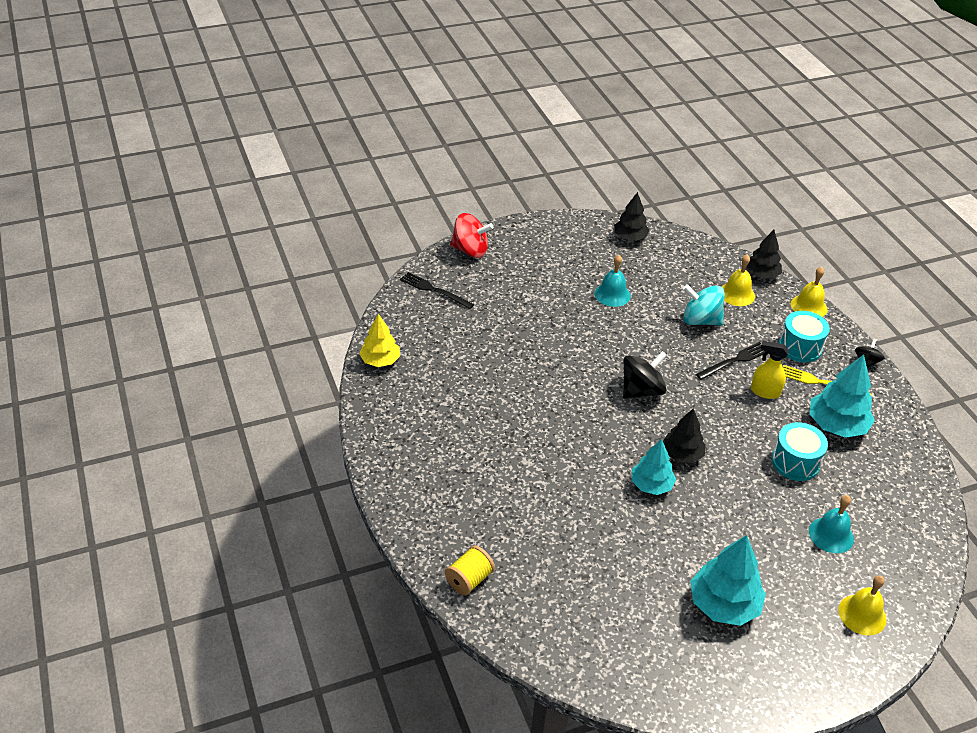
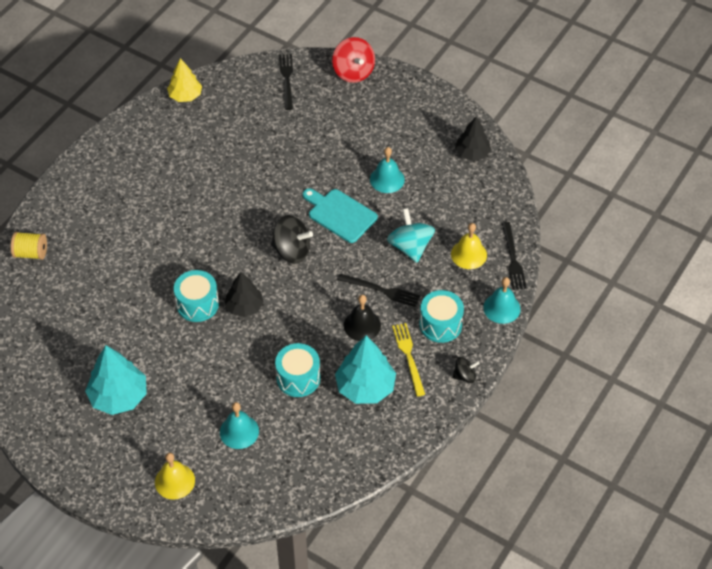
camera: 55 degrees right, 10 degrees up
turquoise tree [632,439,676,495] -> turquoise drum [174,270,219,322]
black tree [747,230,782,278] -> black fork [502,222,527,290]
yellow spray bottle [751,341,789,399] -> black bell [344,295,381,341]
yellow bell [791,267,827,317] -> turquoise bell [483,277,521,324]
none -> turquoise cutting board [302,188,378,243]

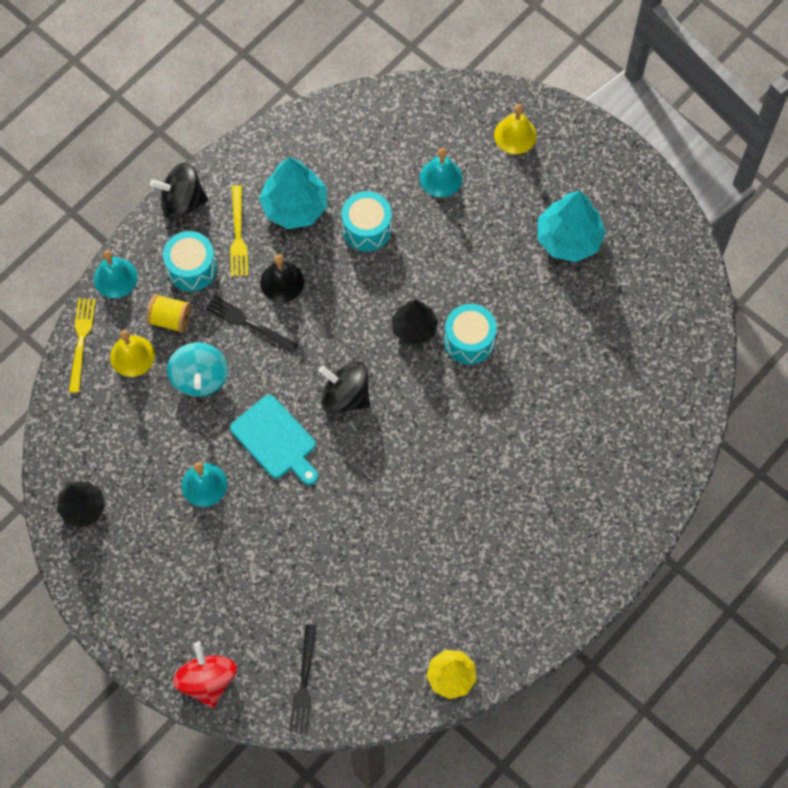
camera: 170 degrees left, 15 degrees up
yellow spool [11,232,47,260] -> yellow spool moved to [147,294,191,333]
black spinning top [452,357,480,383] -> black spinning top [150,163,208,220], size x1.78
black fork [502,222,527,290] -> yellow fork [69,298,95,393]

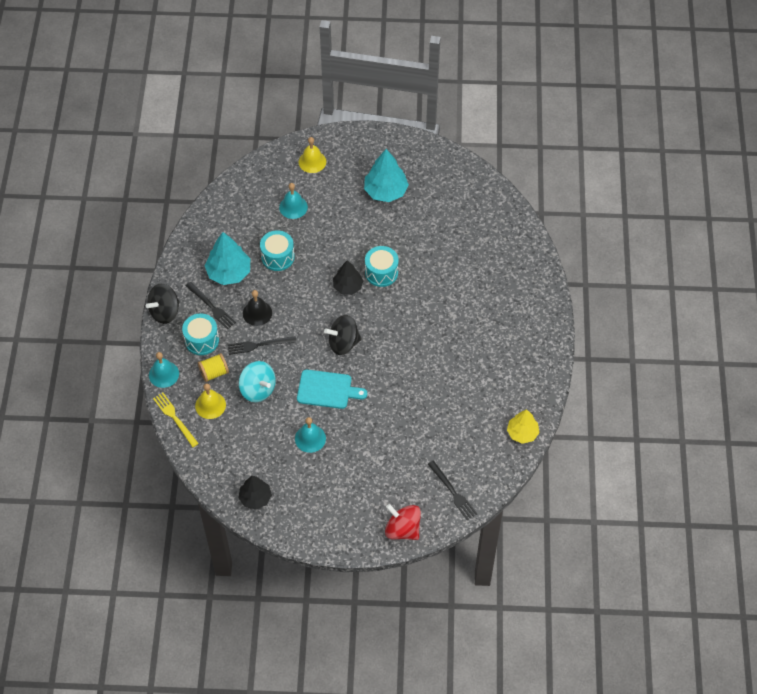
camera: 40 degrees left, 10 degrees down
yellow fork [230,185,248,277] -> black fork [186,282,236,329]

